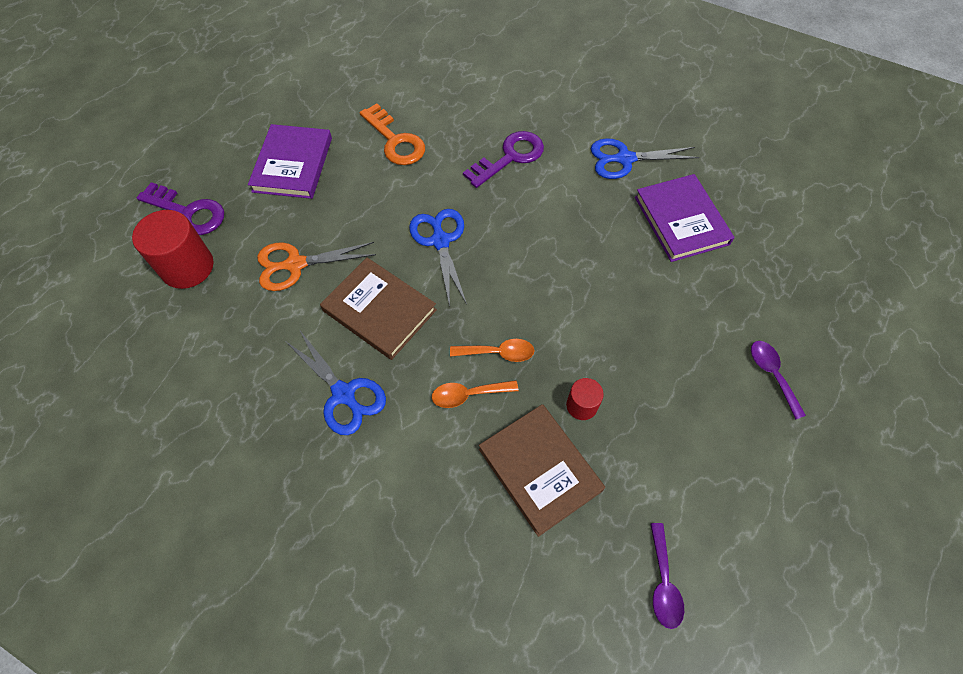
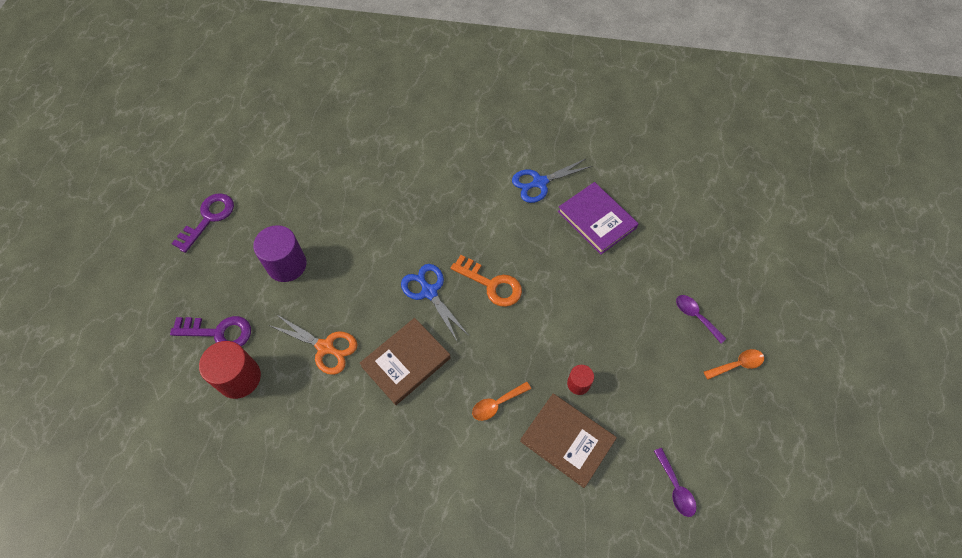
camera: 20 degrees left, 0 degrees up
purple book [248,124,332,199] -> purple cylinder [253,225,307,282]
orange scissors [257,242,376,291] -> orange scissors turned 120 degrees counterclockwise [268,314,358,375]
blue scissors [285,331,386,435] -> none
brown book [320,257,437,360] -> brown book turned 60 degrees counterclockwise [360,318,451,405]
orange key [360,103,425,165] -> orange key moved to [451,255,522,307]
orange spoon [450,339,535,362] -> orange spoon moved to [704,349,764,380]
purple key [463,131,544,188] -> purple key moved to [171,193,234,253]

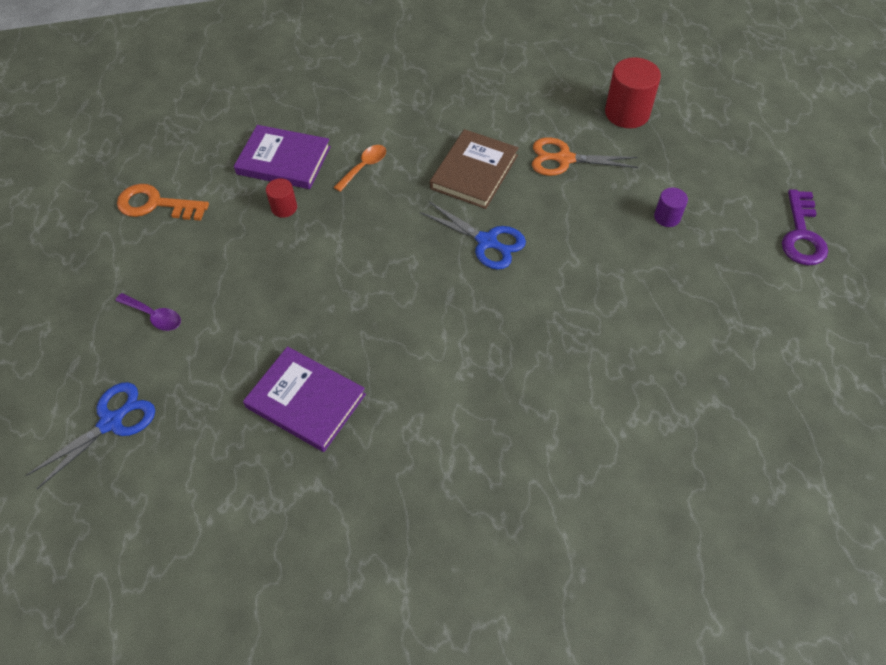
camera: 160 degrees right, 5 degrees down
purple key [170,316,251,347] -> none
purple cylinder [253,225,307,282] -> purple cylinder [654,188,688,227], size x0.53
orange key [451,255,522,307] -> orange key moved to [117,184,209,221]
blue scissors [512,158,592,203] -> blue scissors moved to [25,382,155,489]
brown book [520,393,617,488] -> purple book [234,125,331,189]
purple spoon [654,448,696,517] -> none
orange spoon [704,349,764,380] -> none

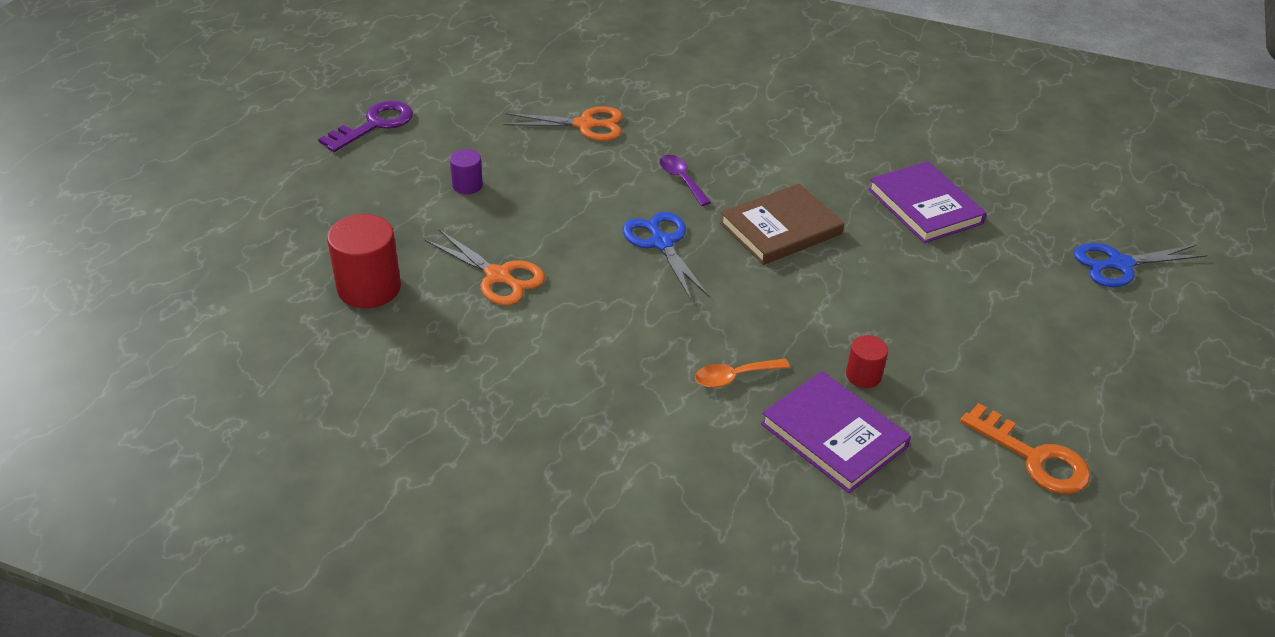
camera: 150 degrees left, 15 degrees down
purple spoon [115,293,181,331] -> purple spoon moved to [659,155,711,206]
brown book [430,129,519,209] -> brown book moved to [720,184,844,265]
none -> orange scissors [503,106,623,141]

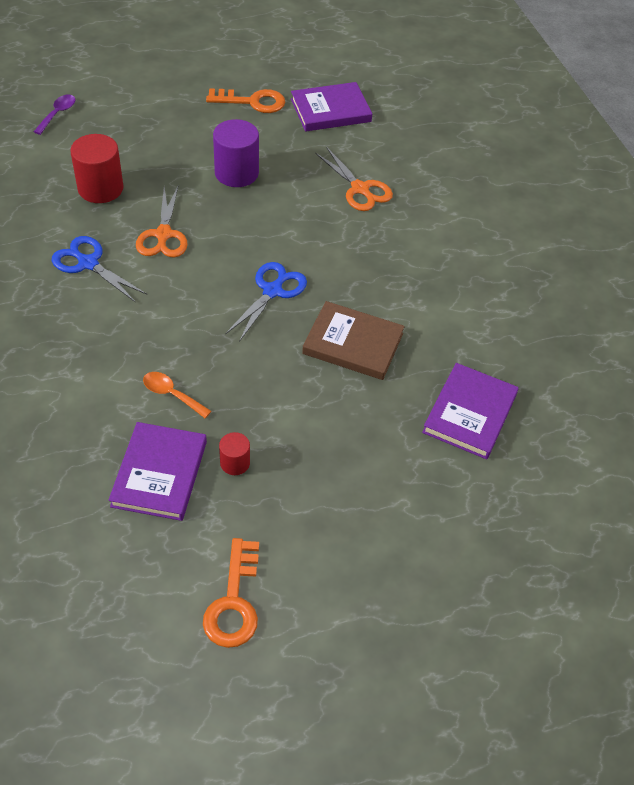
camera: 50 degrees right, 10 degrees up
purple key [318,101,413,152] -> orange key [206,88,285,113]
purple cylinder [450,149,483,194] -> purple cylinder [213,119,259,187], size x1.87
purple spoon [659,155,711,206] -> purple spoon moved to [34,94,76,135]
blue scissors [1074,243,1207,287] -> blue scissors moved to [52,236,147,303]
none -> purple book [291,82,372,132]

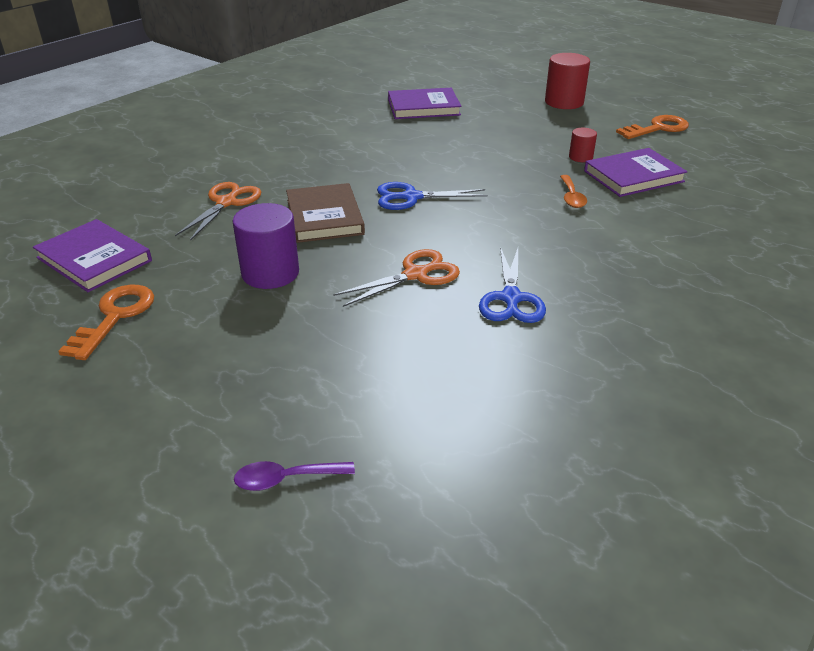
camera: 120 degrees left, 15 degrees down
red cylinder [70,134,124,203] -> red cylinder moved to [545,53,590,109]
orange key [206,88,285,113] -> orange key turned 45 degrees clockwise [58,285,154,360]
brown book [302,301,405,380] -> brown book moved to [286,183,365,243]

